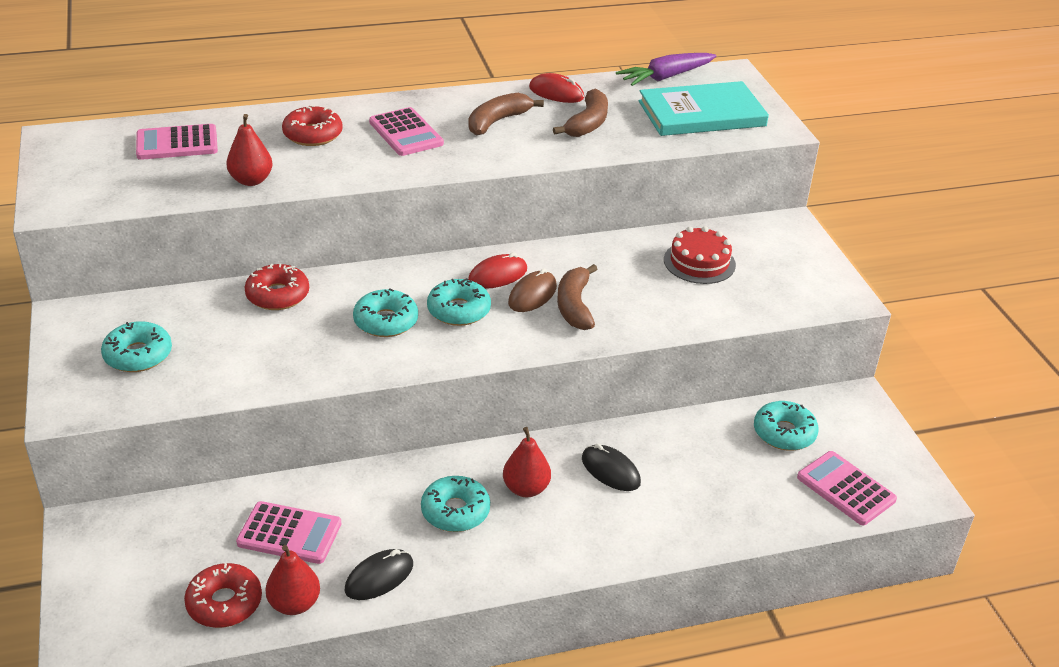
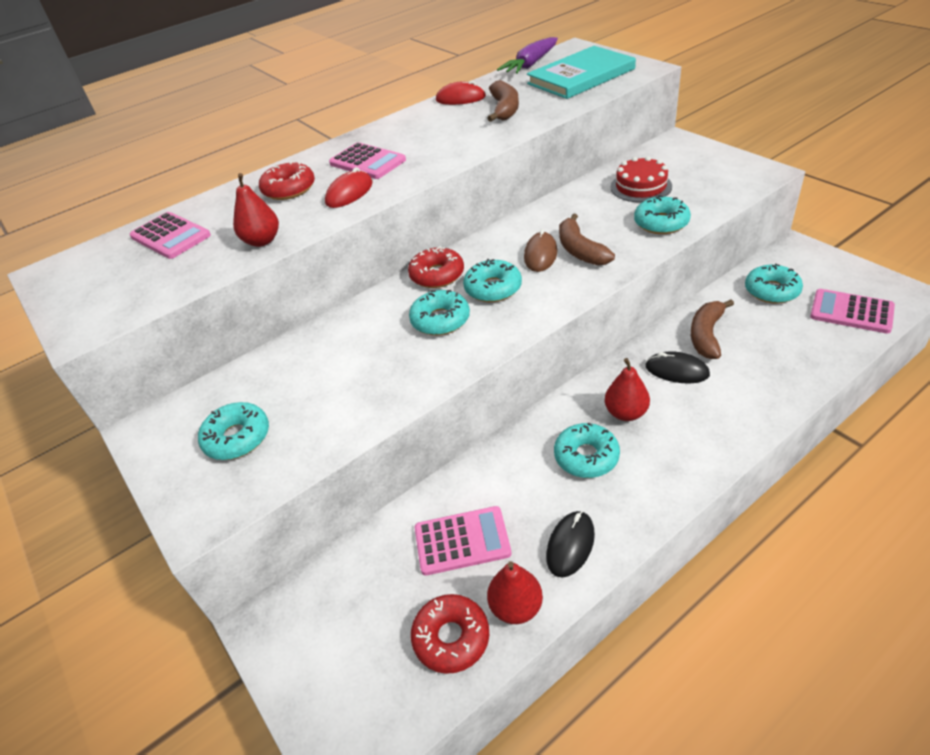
camera: 15 degrees left, 5 degrees up
pink calculator [136,124,218,160] -> pink calculator turned 105 degrees counterclockwise [130,212,211,259]
red donut [244,264,309,310] -> red donut moved to [408,246,464,288]
red mouse [468,253,527,289] -> red mouse moved to [325,167,373,208]
brown banana [469,93,544,135] -> brown banana moved to [691,299,734,359]
none -> turquoise donut [634,195,691,234]

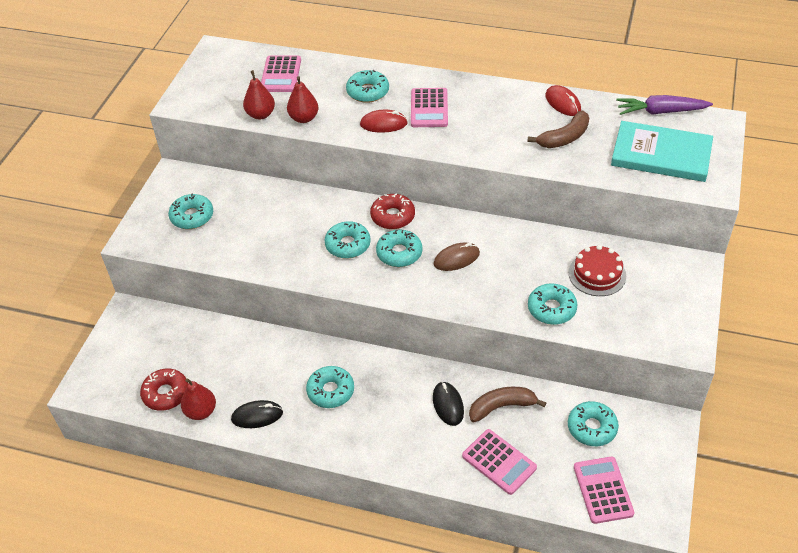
camera: 50 degrees right, 5 degrees up
red donut [259,161,315,200] -> turquoise donut [346,70,389,103]
pink calculator [415,506,511,576] -> pink calculator moved to [462,429,537,495]
brown banana [559,213,615,266] -> none
red pear [605,358,650,421] -> red pear moved to [243,70,275,120]

